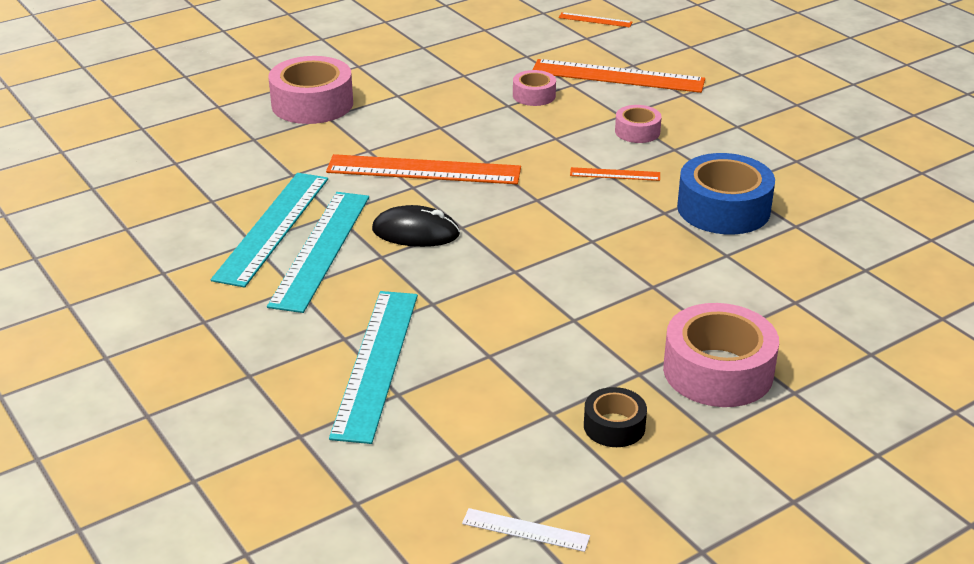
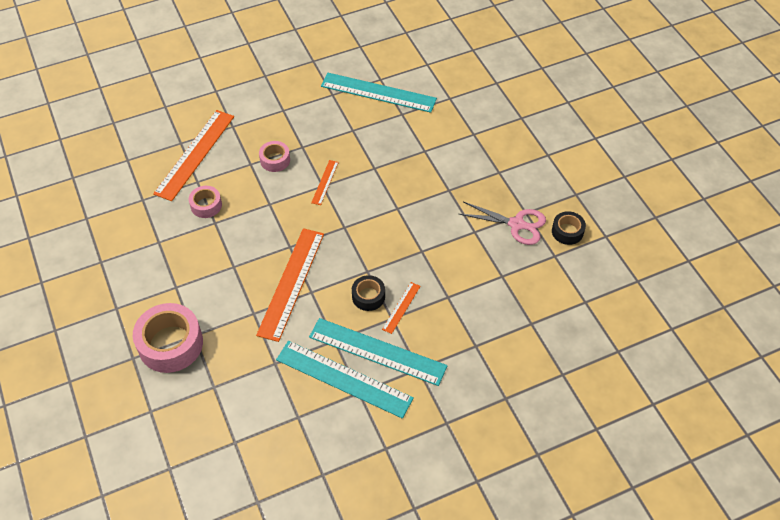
camera: 80 degrees left, 20 degrees up
turquoise ruler [329,291,418,444] -> turquoise ruler moved to [321,73,437,113]
black mouse [372,205,460,247] -> black tape [352,275,385,311]
white ruler [462,508,590,552] -> none
orange ruler [558,12,632,27] -> orange ruler moved to [382,282,421,334]
pink tape [663,303,779,407] -> none
blue tape [677,153,775,234] -> none
none -> pink scissors [459,202,546,245]

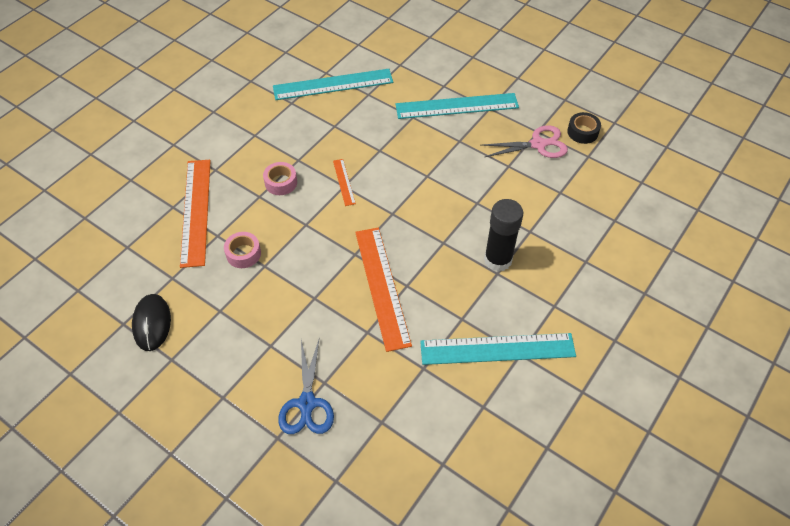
camera: 30 degrees left, 0 degrees up
pink tape [133,303,203,373] -> blue scissors [278,340,334,434]
turquoise ruler [309,318,448,386] -> turquoise ruler moved to [396,93,519,119]
black tape [352,275,385,311] -> none
orange ruler [382,282,421,334] -> black glue stick [484,199,524,272]
none -> black mouse [132,294,171,351]

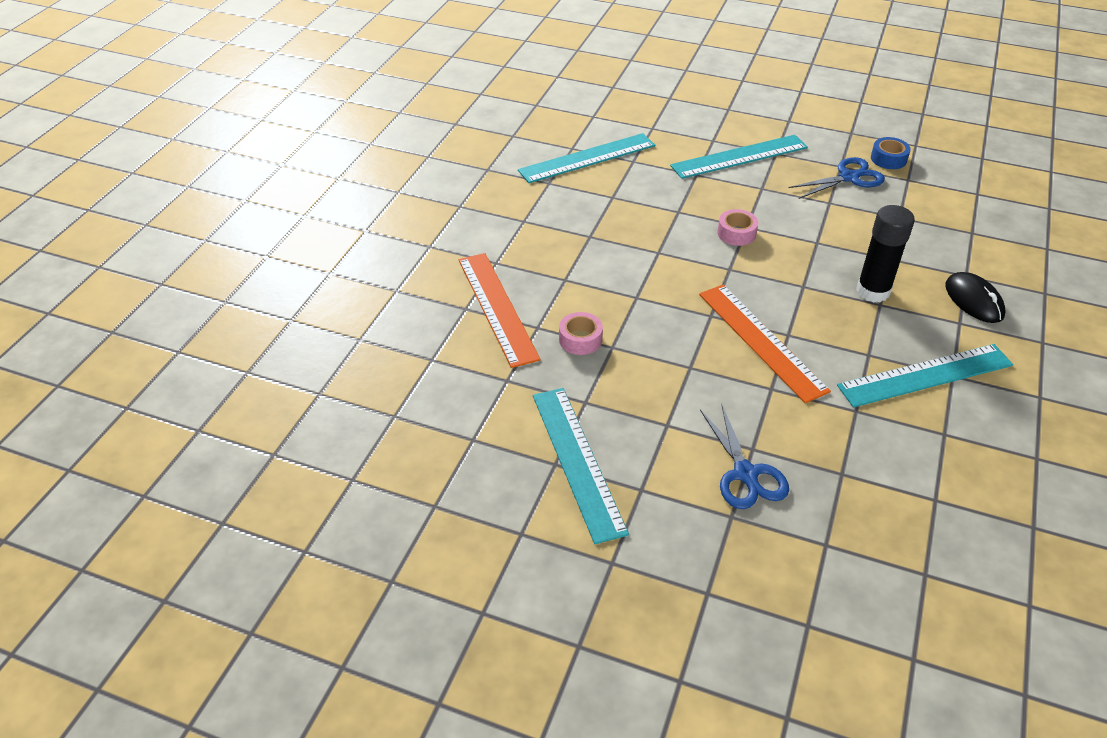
camera: 15 degrees left, 10 degrees down
black mouse [132,294,171,351] -> black mouse moved to [945,272,1006,323]
pink tape [263,162,297,195] -> pink tape moved to [717,209,759,246]
orange ruler [333,159,356,206] -> none
pink scissors [481,125,568,158] -> blue scissors [789,157,885,199]
black tape [567,112,601,144] -> blue tape [871,137,911,169]
none -> turquoise ruler [533,388,629,544]

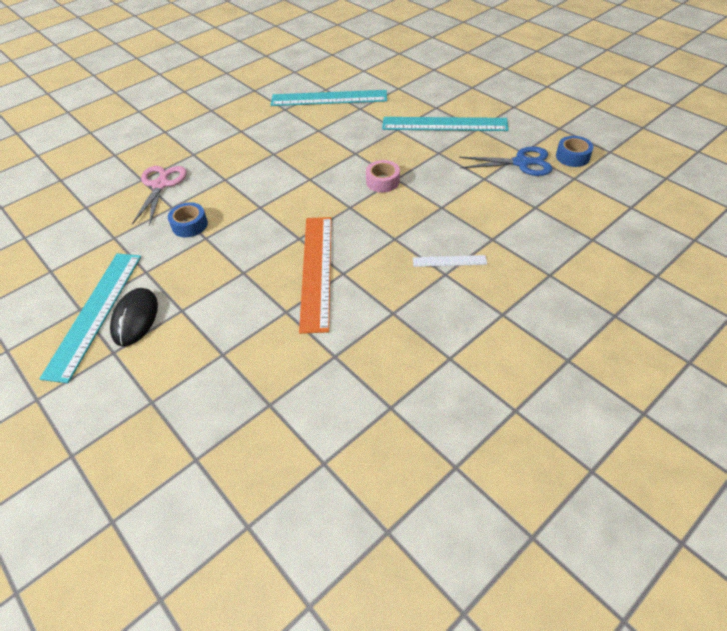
camera: 30 degrees right, 5 degrees up
orange ruler [459,253,541,368] -> pink scissors [132,166,187,226]
pink tape [559,312,603,355] -> blue tape [168,202,208,237]
blue scissors [700,404,789,509] -> none
turquoise ruler [837,344,1013,407] -> none
black glue stick [856,205,915,302] -> white ruler [413,255,487,267]
black mouse [945,272,1006,323] -> black mouse moved to [110,288,158,347]

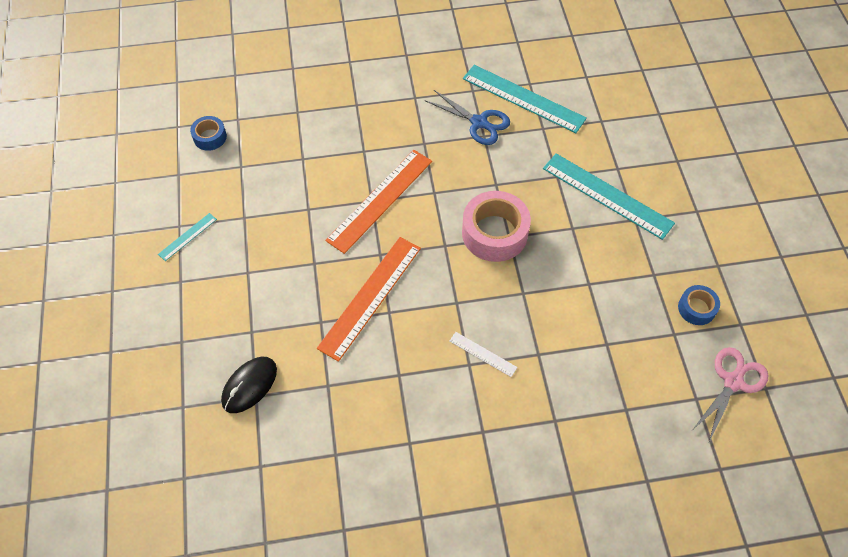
camera: 30 degrees right, 10 degrees up
turquoise ruler [39,253,141,383] -> turquoise ruler [158,213,217,261], size x0.46
black mouse [110,288,158,347] -> black mouse moved to [221,357,277,413]
pink scissors [132,166,187,226] -> pink scissors moved to [693,347,769,442]
blue tape [168,202,208,237] -> blue tape moved to [190,116,227,151]
pink tape [366,160,400,192] -> pink tape [462,191,531,262], size x1.87
blue scissors [459,147,552,176] -> blue scissors moved to [426,90,510,145]
none -> orange ruler [325,150,432,254]

